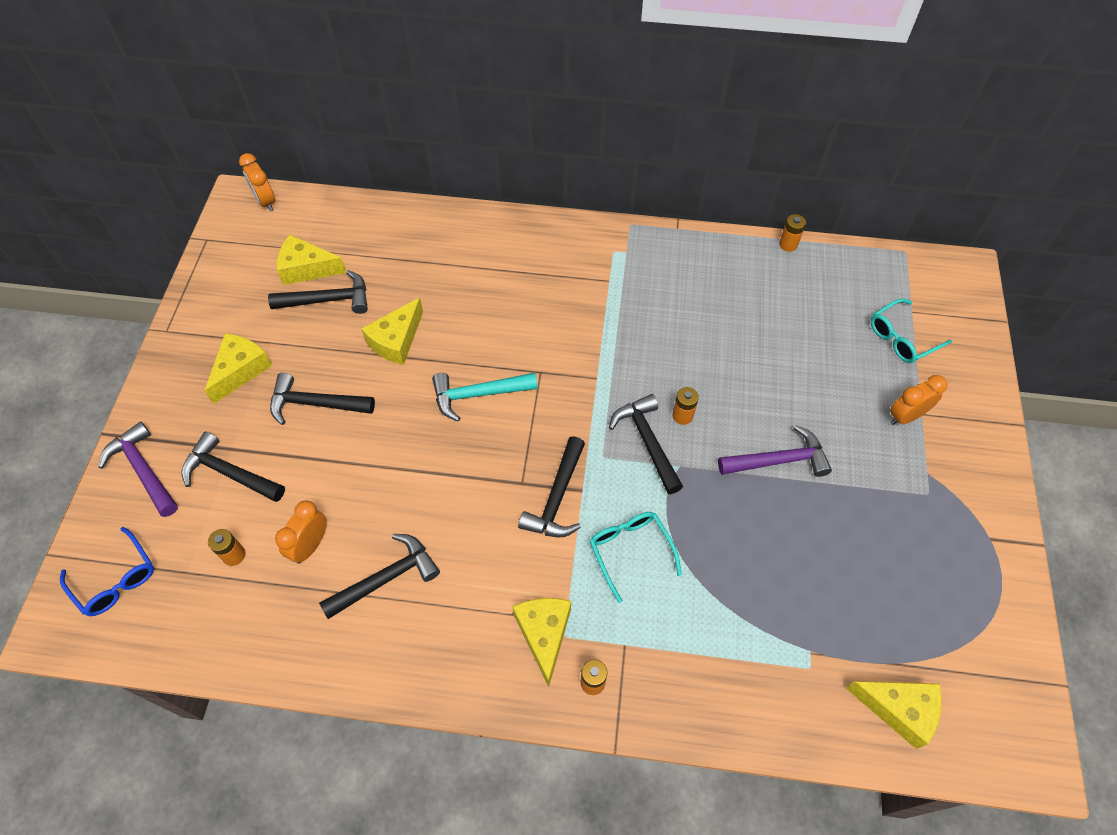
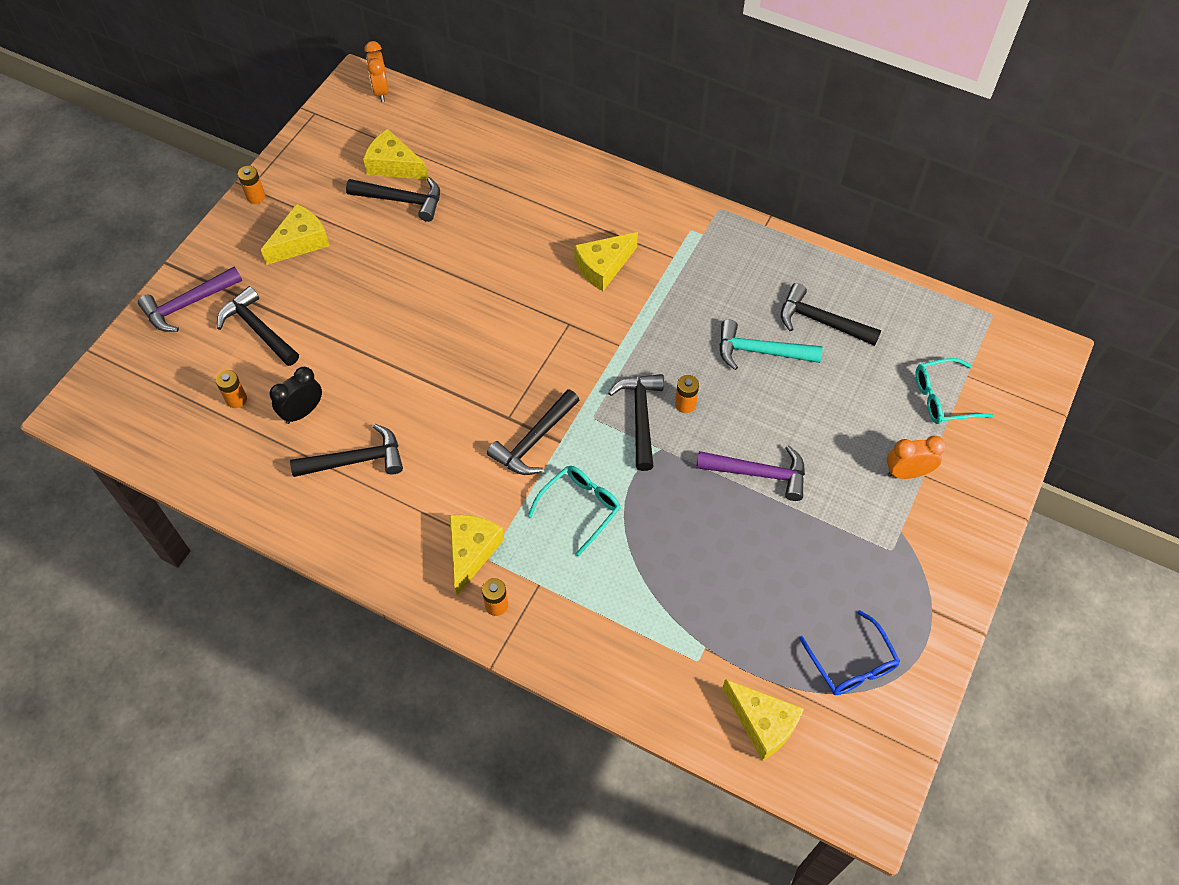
camera: 20 degrees right, 0 degrees up
blue glasses [60,527,154,616] -> blue glasses moved to [799,610,900,695]
purple hammer [98,422,178,517] -> purple hammer turned 105 degrees counterclockwise [138,267,242,332]
black hammer [270,373,375,425] -> black hammer moved to [781,283,881,346]
orange clock [275,500,327,564] -> black clock [269,367,322,424]
yellow cheese [361,298,423,365] -> yellow cheese moved to [574,232,638,291]
turquoise hammer [432,373,538,421] -> turquoise hammer moved to [719,320,823,370]
turquoise glasses [590,512,682,603] -> turquoise glasses turned 45 degrees clockwise [528,466,621,556]
orange battery [779,214,806,252] -> orange battery moved to [238,166,265,204]

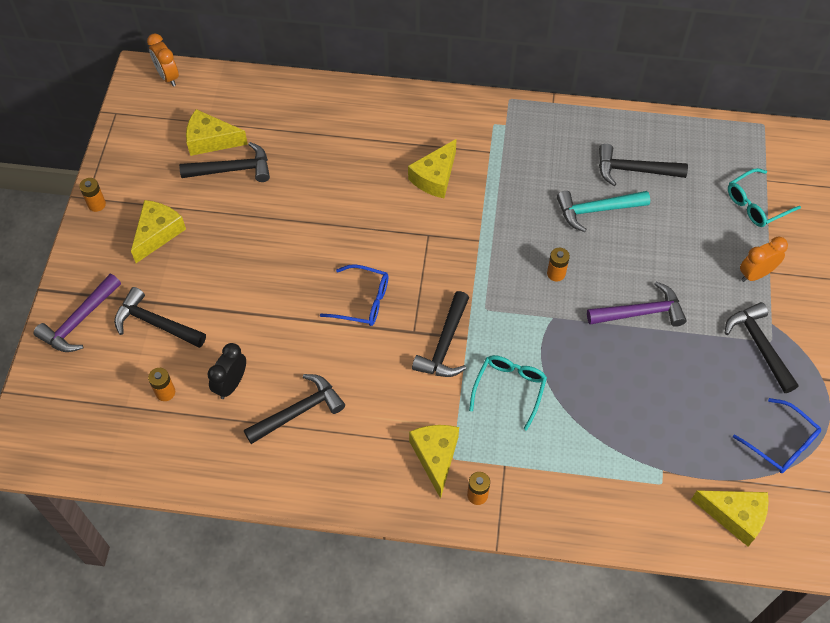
camera: 20 degrees left, 0 degrees up
black hammer [608,374,664,471] -> black hammer moved to [725,302,798,393]
none -> blue glasses [320,264,388,326]

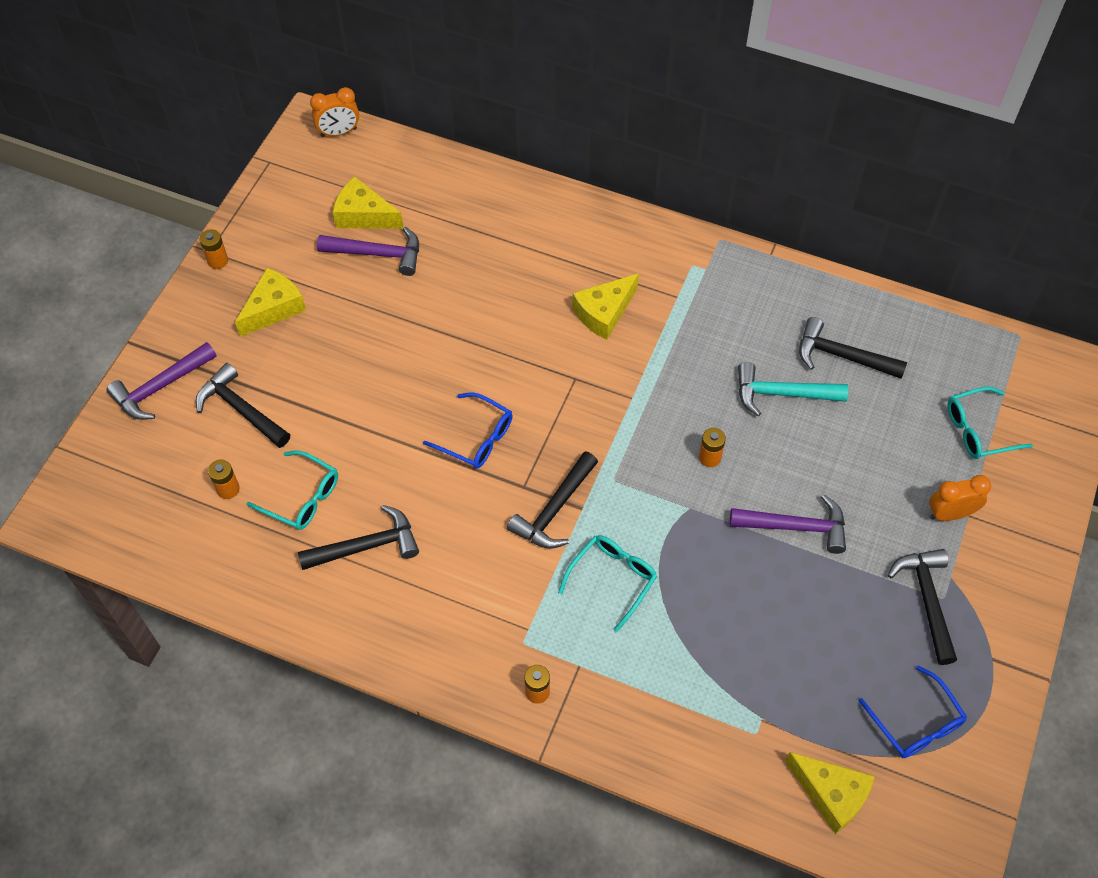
camera: 15 degrees right, 0 degrees up
orange clock [147,33,179,86] -> orange clock turned 90 degrees counterclockwise [310,87,359,137]
black hammer [179,142,270,182] -> purple hammer [317,227,419,276]
black clock [207,343,246,399] -> turquoise glasses [246,450,338,530]
yellow cheese [409,425,459,499] -> none

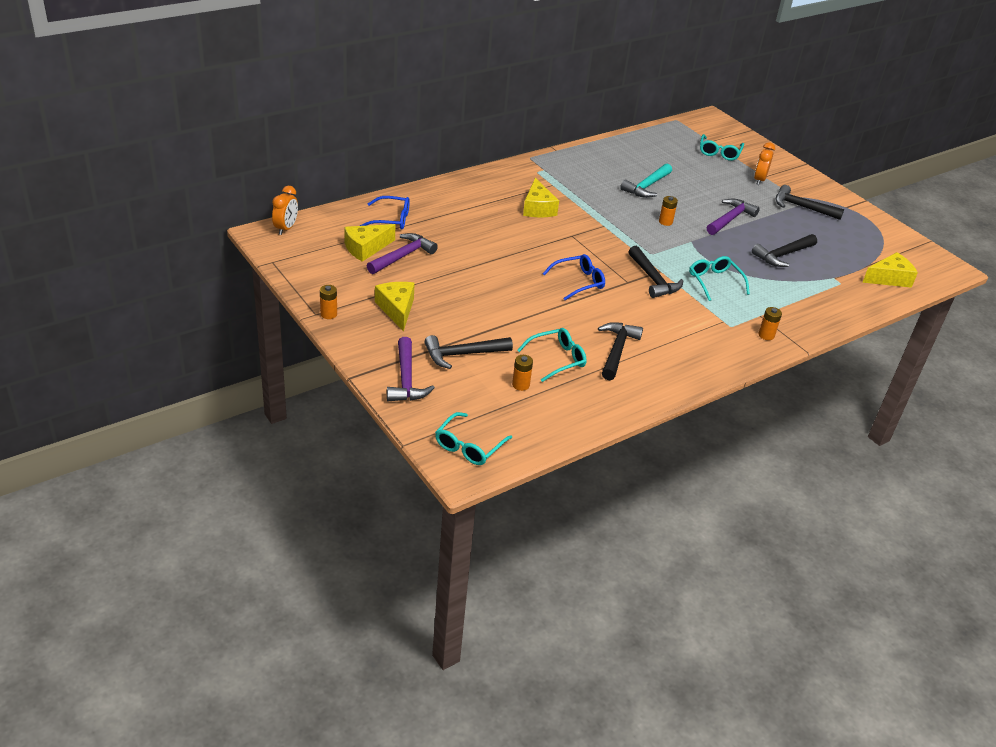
camera: 60 degrees left, 20 degrees down
black hammer [799,317,907,379] -> black hammer moved to [752,234,817,267]
blue glasses [859,666,967,758] -> blue glasses moved to [360,196,410,230]
none -> turquoise glasses [435,412,512,465]

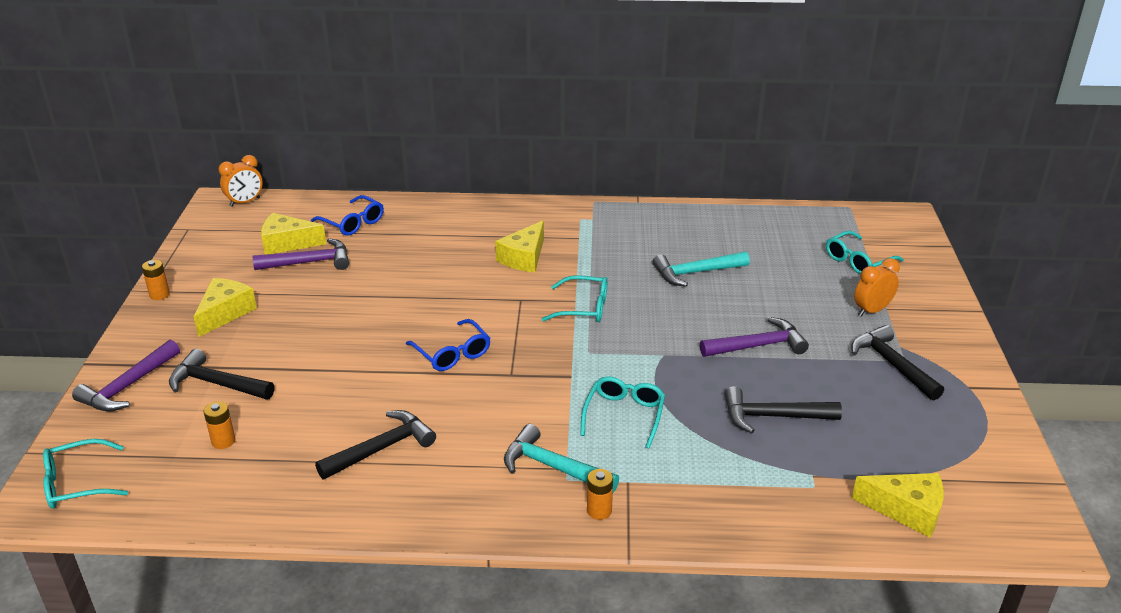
camera: 40 degrees right, 5 degrees down
turquoise glasses [517,328,587,382] -> turquoise glasses moved to [542,275,607,322]
blue glasses [542,254,605,300] -> blue glasses turned 45 degrees clockwise [406,319,491,371]
black hammer [628,246,683,298] -> none
orange battery [659,196,678,226] -> none
none -> turquoise hammer [504,424,619,493]

